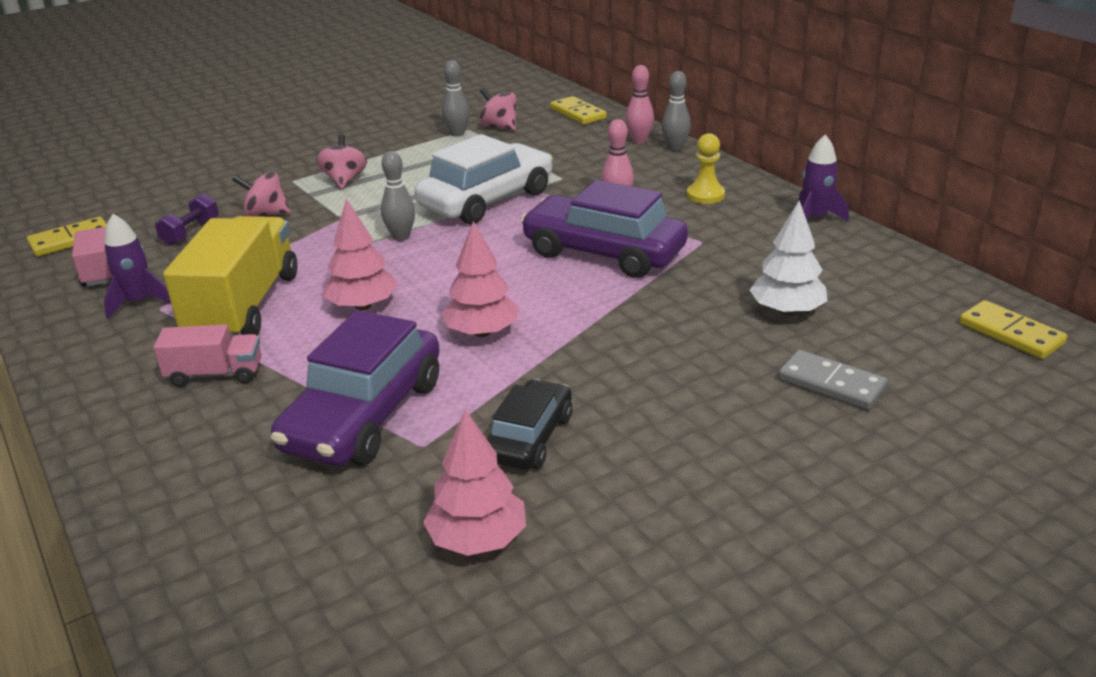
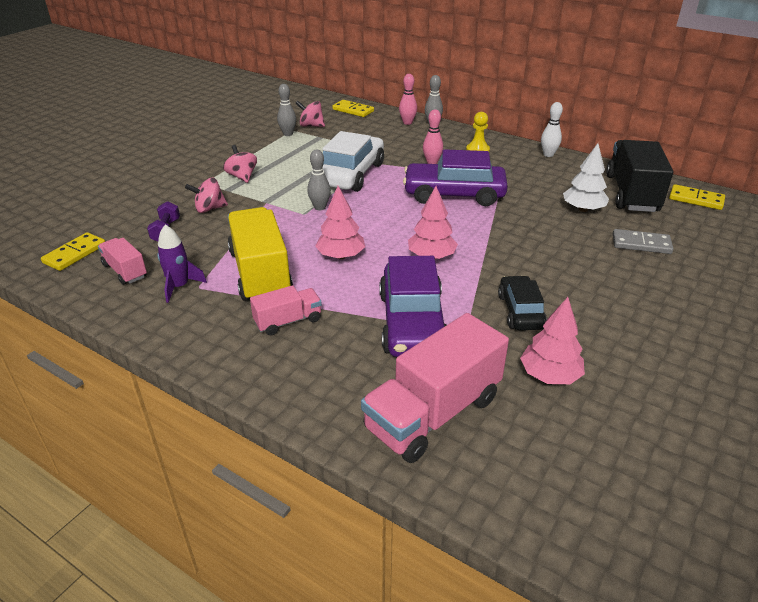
camera: 25 degrees left, 5 degrees up
purple rocket [798,134,849,222] -> white bowling pin [541,102,563,157]
none -> pink truck [361,313,509,463]
none -> black truck [606,140,673,212]

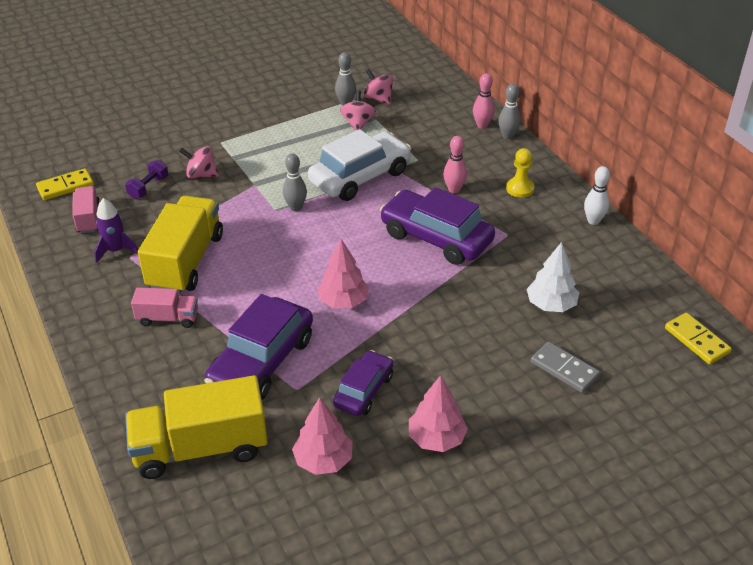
camera: 30 degrees right, 5 degrees up
pink spinning top [223,145,257,183] -> pink spinning top moved to [340,91,376,131]
pink tree [315,186,365,259] -> pink tree moved to [409,375,468,452]
yellow domino [332,100,374,117] -> none
pink truck [361,313,509,463] -> yellow truck [125,375,268,479]
black car [498,275,547,330] -> purple car [333,350,393,416]
black truck [606,140,673,212] -> none

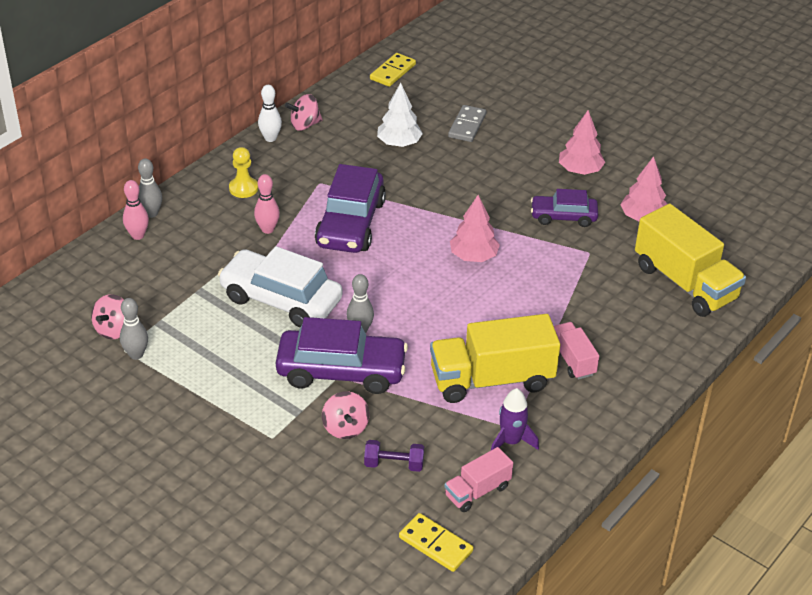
camera: 115 degrees left, 0 degrees up
purple car [204,294,313,400] -> purple car moved to [276,317,408,394]
pink spinning top [340,91,376,131] -> pink spinning top moved to [285,94,323,131]

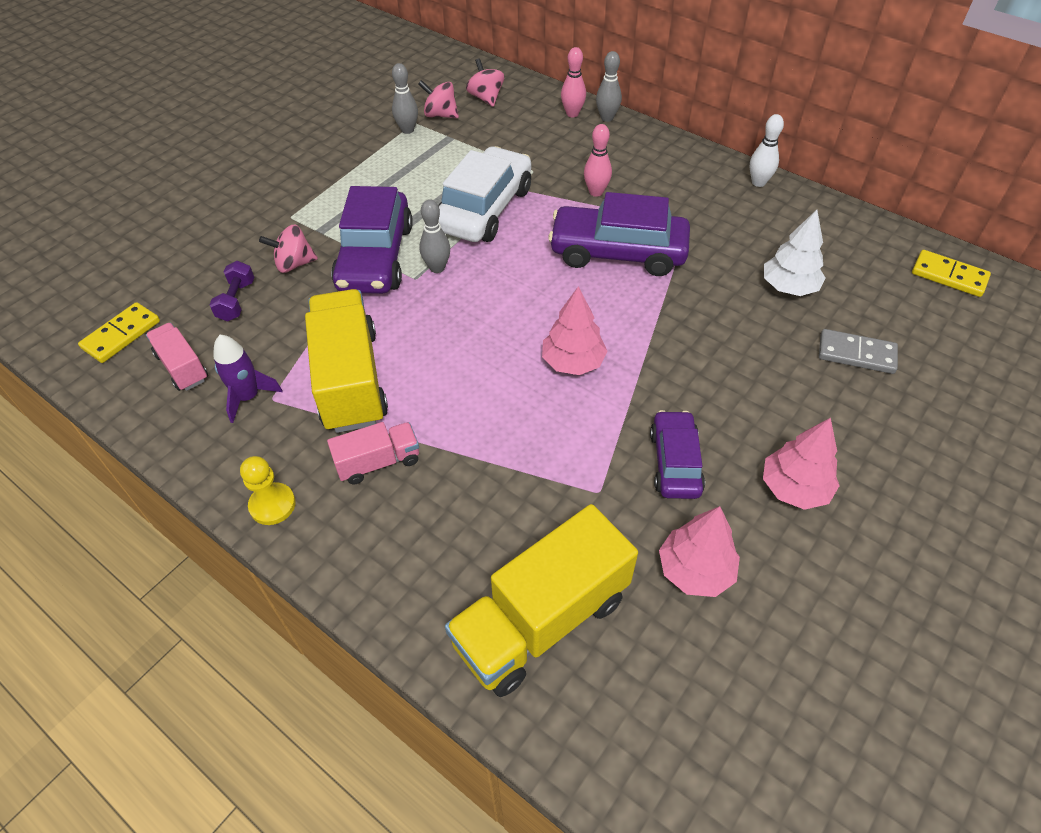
camera: 90 degrees right, 10 degrees up
yellow pawn [229,147,258,198] -> yellow pawn moved to [240,456,296,525]
pink spinning top [285,94,323,131] -> pink spinning top moved to [466,58,504,107]

